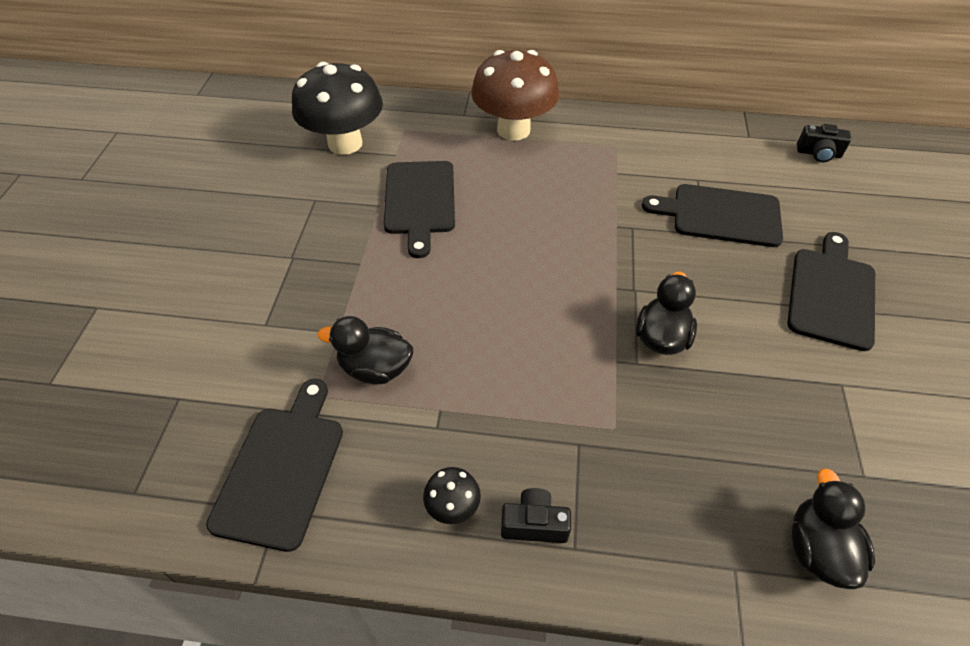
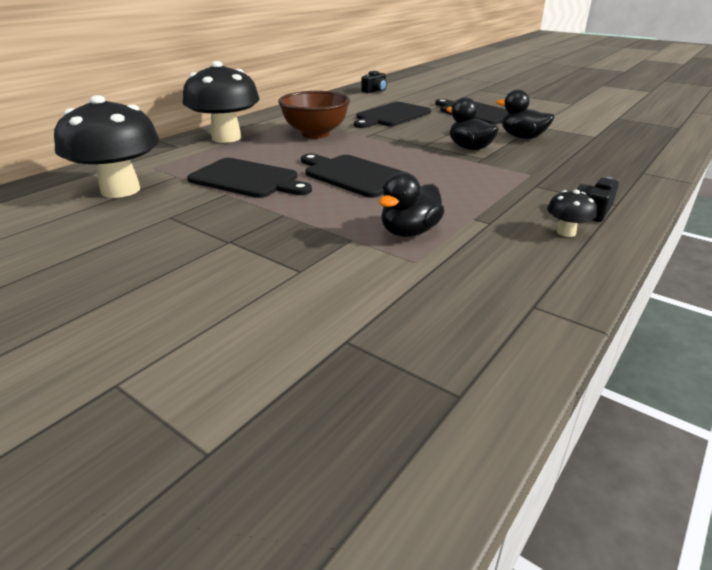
camera: 60 degrees left, 20 degrees down
black cutting board [206,379,343,552] -> black cutting board moved to [301,153,410,198]
brown mushroom [471,50,560,141] -> black mushroom [183,61,260,143]
black duck [791,468,875,589] -> black duck moved to [496,89,554,139]
none -> brown bowl [278,91,350,139]

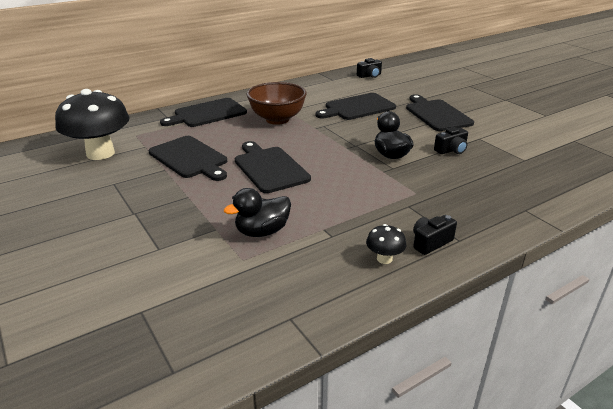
camera: 20 degrees right, 0 degrees up
black mushroom [183,61,260,143] -> black cutting board [160,98,247,127]
black duck [496,89,554,139] -> black camera [434,127,468,154]

